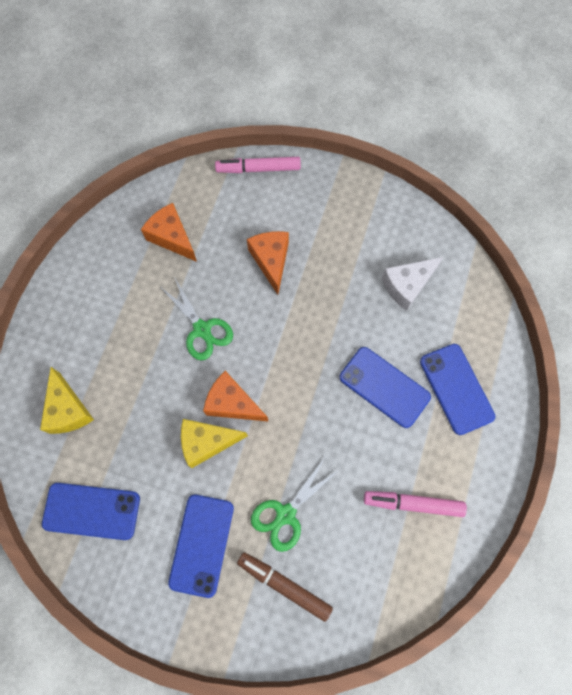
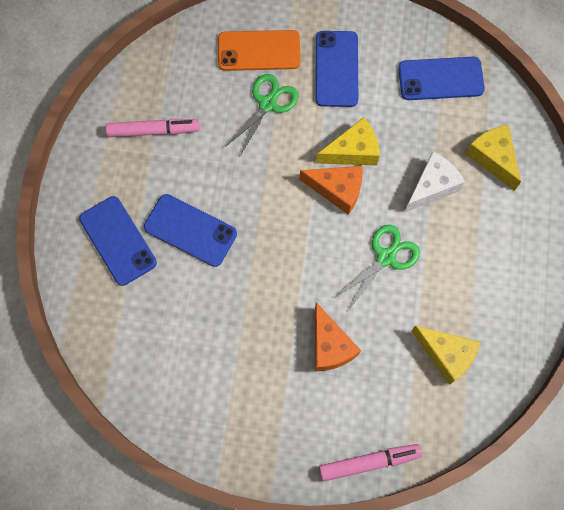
camera: 170 degrees right, 0 degrees up
orange cheese [141,203,197,262] -> yellow cheese [412,326,480,385]
green scissors [161,277,233,361] -> green scissors turned 90 degrees clockwise [334,225,420,311]
brown marker [237,552,333,622] -> orange phone [218,30,301,71]
white cheese [382,257,443,311] -> white cheese moved to [405,151,465,212]

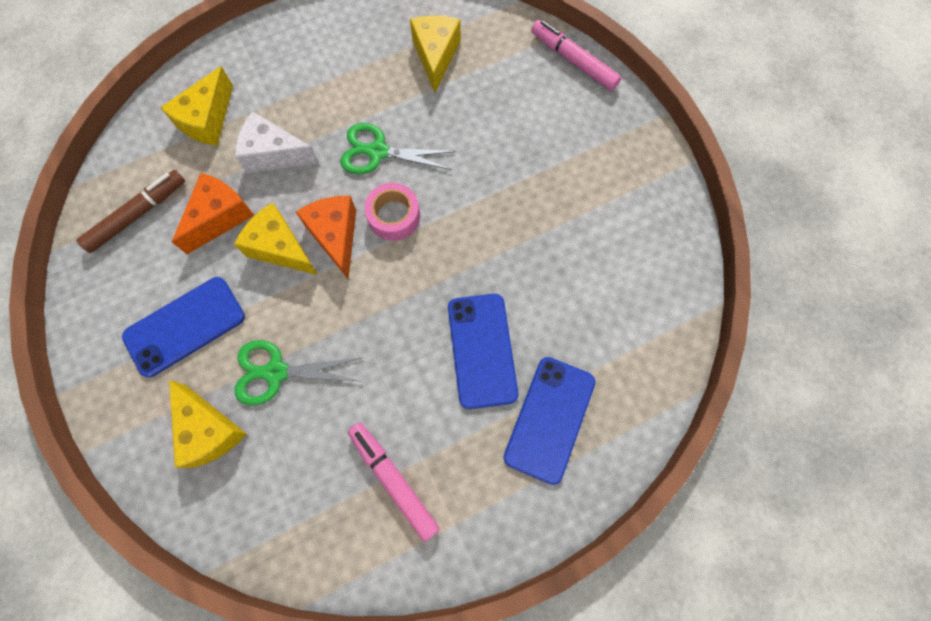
camera: 125 degrees left, 0 degrees up
orange phone [218,30,301,71] -> yellow cheese [169,380,247,468]
orange cheese [315,302,361,371] -> orange cheese moved to [172,173,254,254]
blue phone [398,57,485,100] -> brown marker [76,170,185,253]
none -> pink tape [364,183,420,241]

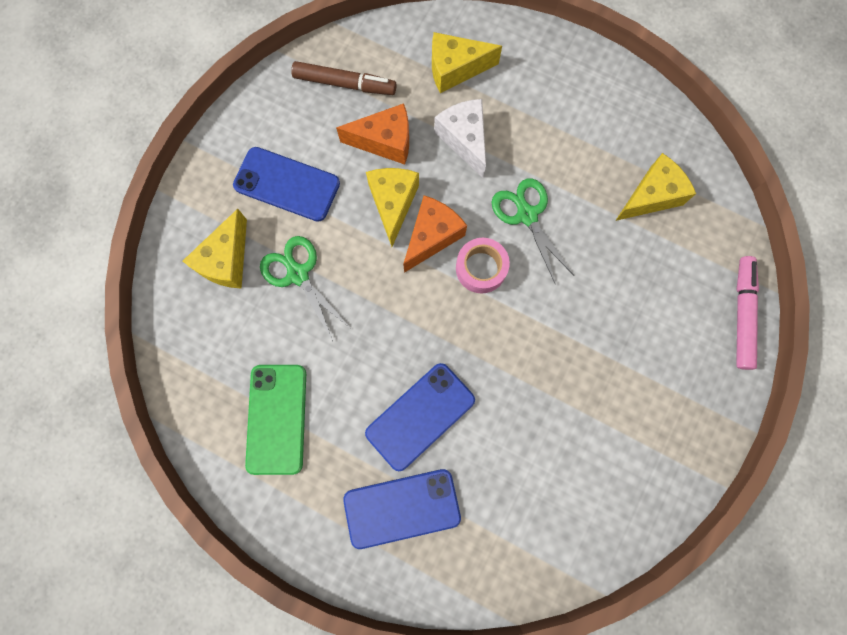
camera: 55 degrees right, 5 degrees up
pink marker [348,423,440,542] -> green phone [245,365,306,475]

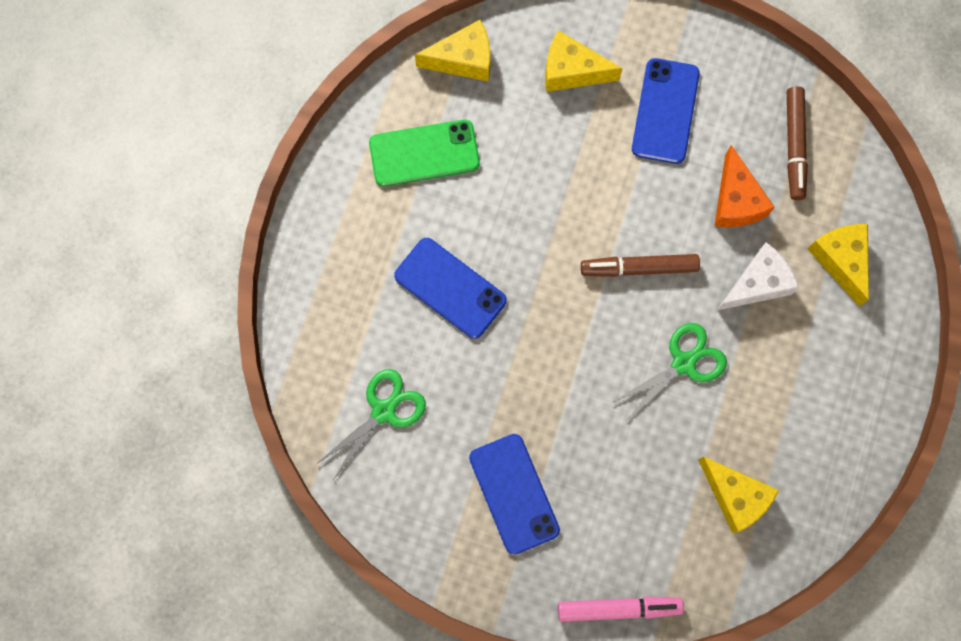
camera: 80 degrees right, 0 degrees up
green scissors [260,236,350,341] -> green scissors moved to [316,369,426,480]
blue phone [343,469,461,549] -> blue phone moved to [469,434,560,555]
yellow cheese [366,168,419,247] -> yellow cheese moved to [415,20,490,82]
orange cheese [403,195,467,273] -> brown marker [581,254,700,277]
pink tape [456,238,510,293] -> none

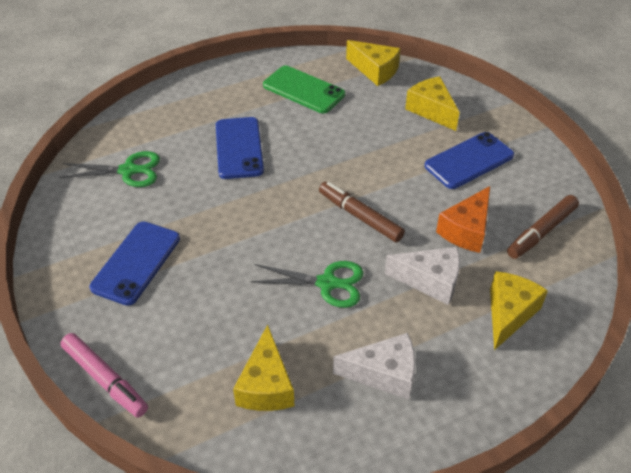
camera: 45 degrees right, 30 degrees down
none -> white cheese [333,333,415,400]

